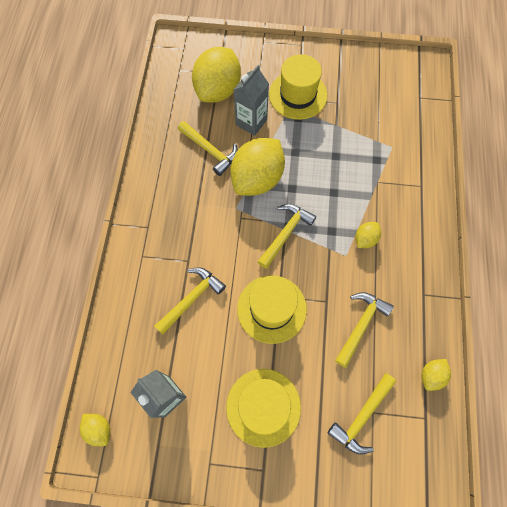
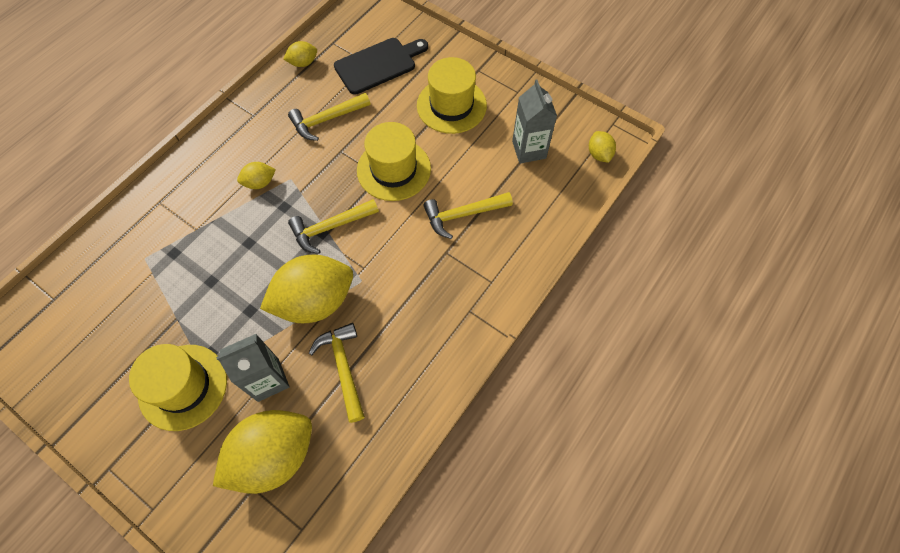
camera: 150 degrees left, 5 degrees down
yellow hammer [328,373,396,455] -> black cutting board [334,38,428,95]

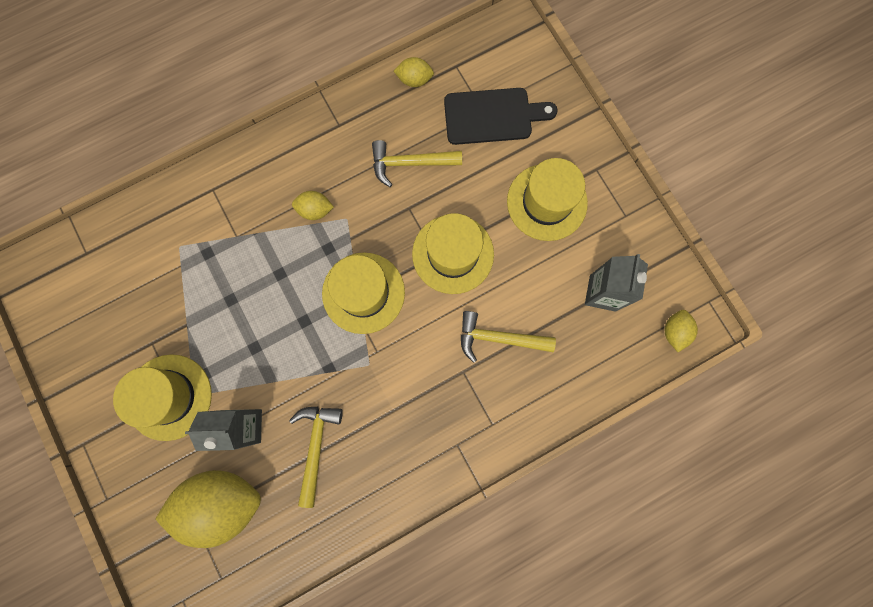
camera: 25 degrees right, 15 degrees up
yellow lemon [260,255,353,323] -> none
yellow hammer [288,199,379,254] -> yellow hat [322,253,405,334]

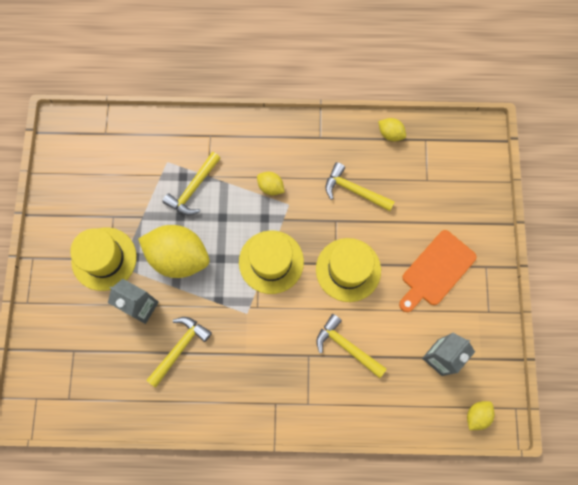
camera: 30 degrees right, 5 degrees down
yellow lemon [156,470,261,548] -> yellow lemon moved to [138,225,210,278]
black cutting board [444,88,558,145] -> none
yellow hat [507,158,588,241] -> orange cutting board [399,230,477,312]
none -> yellow hammer [162,152,221,215]

